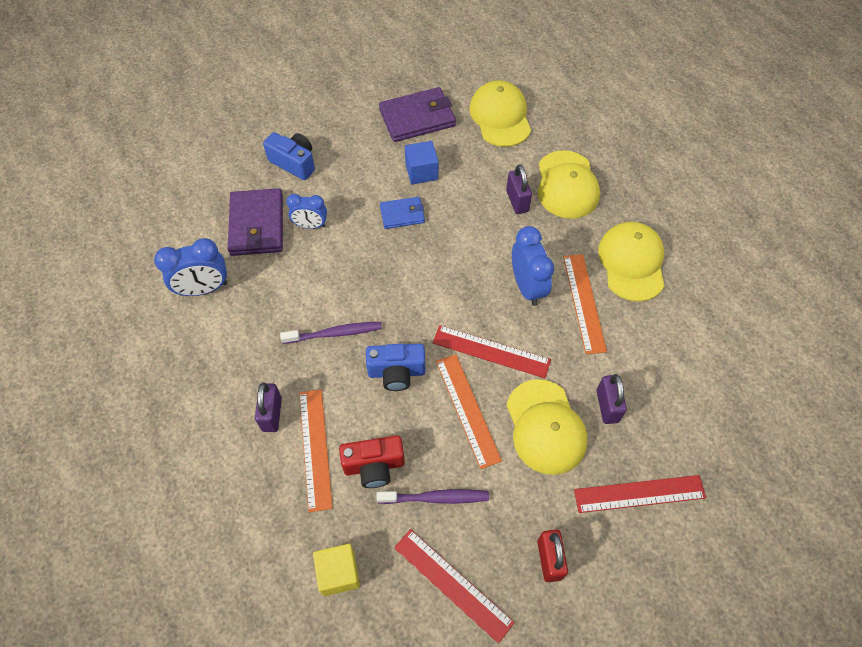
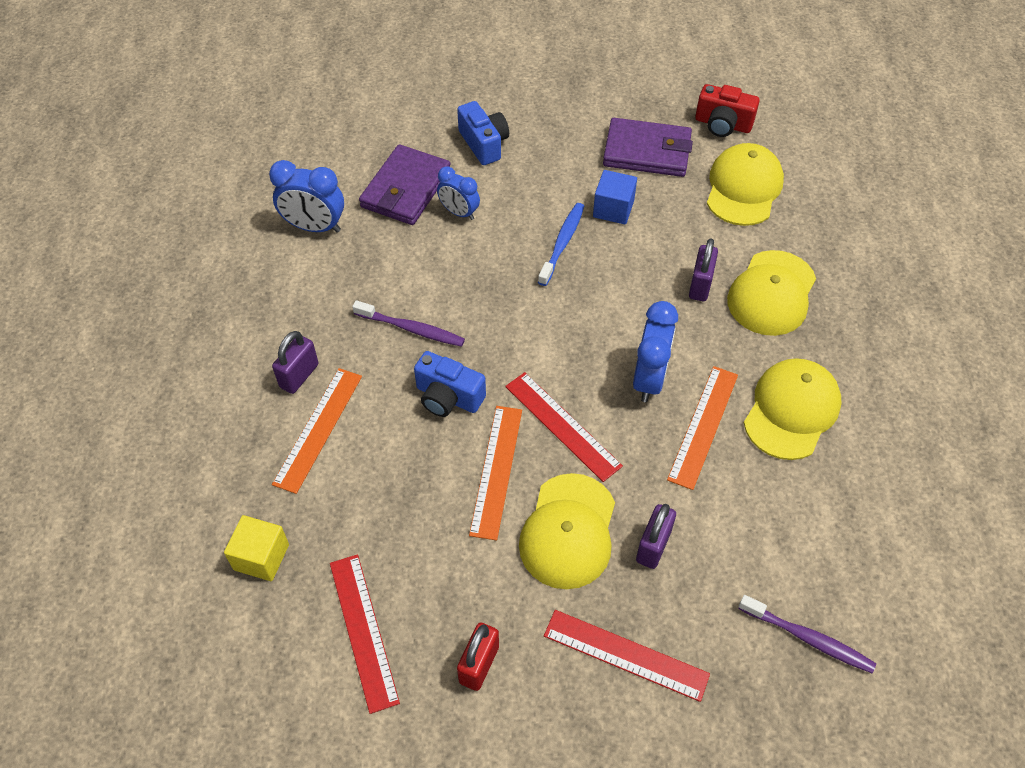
camera: 30 degrees right, 5 degrees down
red camera [339,435,405,488] -> red camera moved to [695,84,760,137]
purple toothbrush [377,489,489,504] -> purple toothbrush moved to [738,595,876,673]
blue wallet [380,197,425,229] -> blue toothbrush [538,203,584,286]

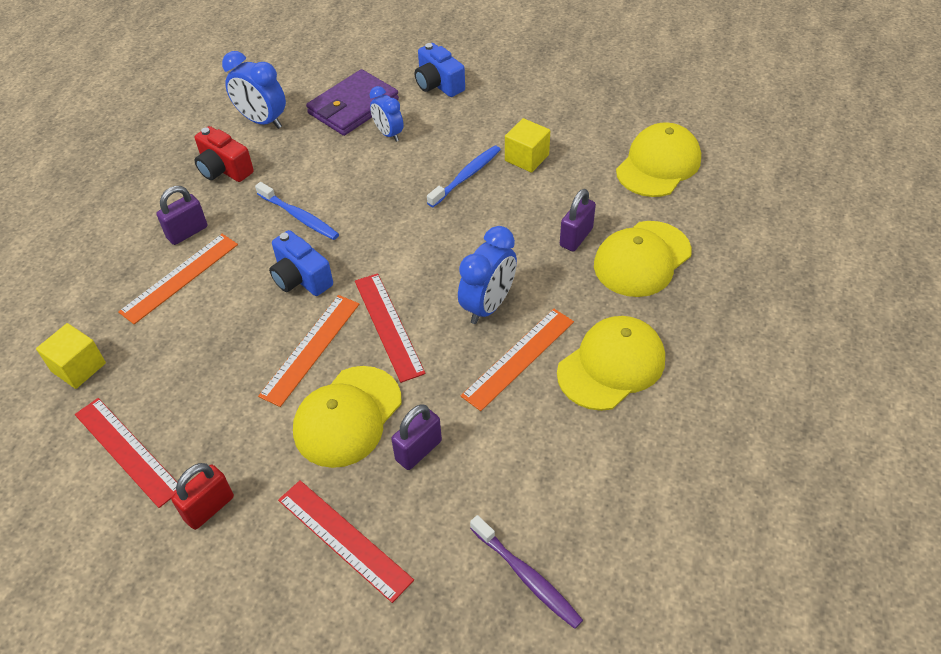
camera: 20 degrees right, 5 degrees down
red ruler [330,554,400,714] -> red ruler turned 45 degrees counterclockwise [75,398,177,508]
purple toothbrush [352,300,465,347] -> blue toothbrush [255,182,339,240]
blue camera [457,101,509,165] -> blue camera turned 150 degrees clockwise [415,43,465,97]
blue cube [593,170,637,225] -> yellow cube [505,118,550,173]
purple wallet [603,118,693,177] -> none
red camera [695,84,760,137] -> red camera moved to [195,126,254,182]

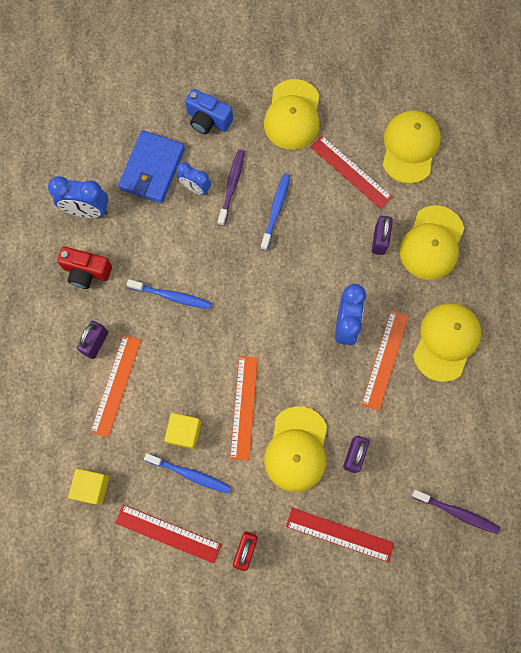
camera: 25 degrees left, 25 degrees up
blue camera [269,230,333,296] -> none
purple wallet [306,69,399,136] -> blue wallet [118,130,185,203]
red ruler [355,273,426,383] -> red ruler moved to [311,136,393,209]
yellow cube [505,118,550,173] -> yellow cube moved to [164,413,201,449]
none -> blue toothbrush [144,453,231,494]
none -> purple toothbrush [218,149,245,226]
none -> yellow cap [264,79,320,150]

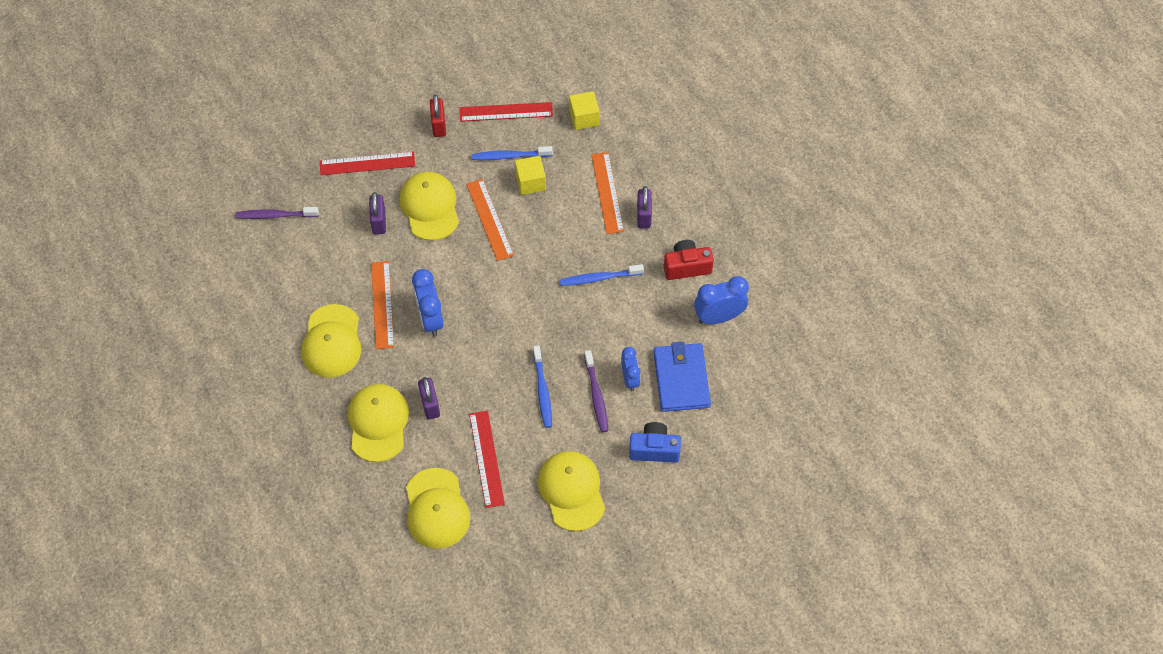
camera: 155 degrees right, 15 degrees down
blue clock [177,162,211,195] -> blue clock turned 75 degrees clockwise [621,347,640,391]
red ruler [311,136,393,209] -> red ruler turned 60 degrees clockwise [469,410,505,508]

